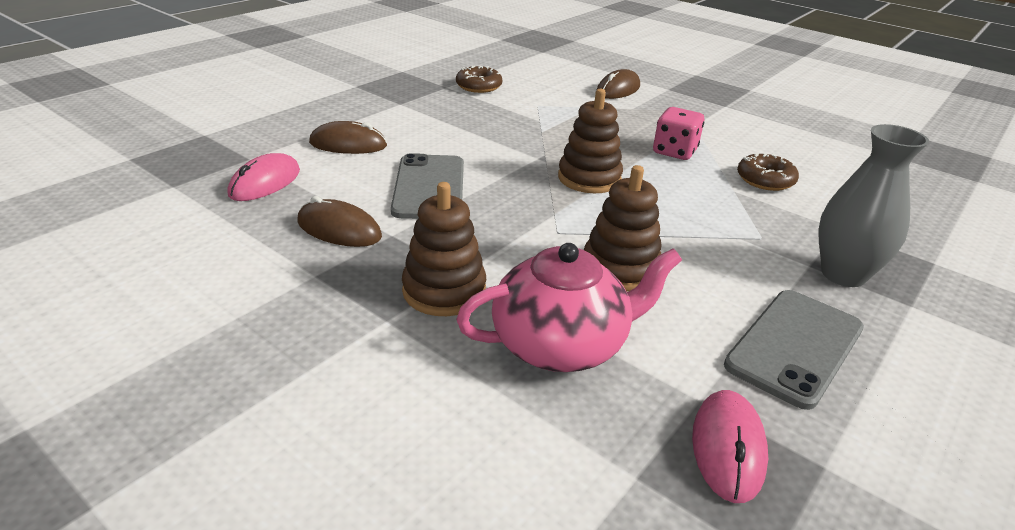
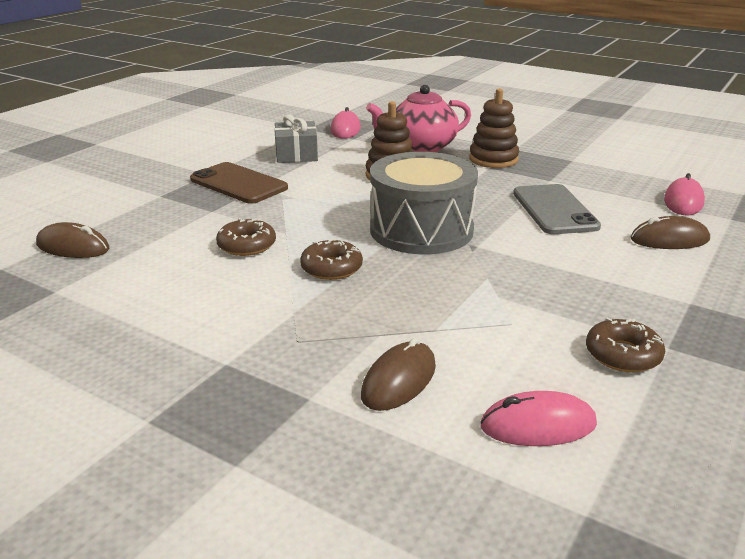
camera: 175 degrees right, 5 degrees down
brown mouse [297,196,382,247] -> brown mouse moved to [36,222,110,258]
brown stacking toy [558,89,623,193] -> grey drum [370,152,478,254]
pink dice [653,107,704,160] -> brown donut [300,238,363,280]
grey phone [724,290,864,410] -> grey gift [274,114,318,163]
grey vase [818,124,929,287] -> brown phone [190,162,288,204]
none -> pink mouse [480,391,597,446]

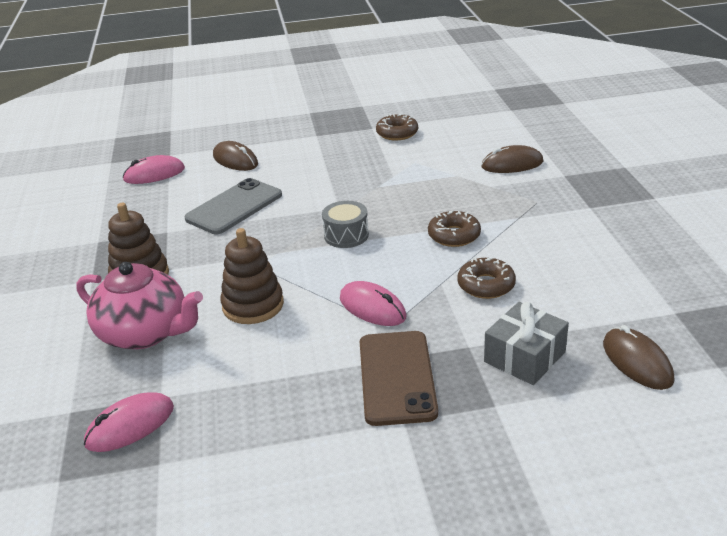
camera: 130 degrees left, 5 degrees up
grey gift [274,114,318,163] -> grey gift moved to [484,302,569,385]
grey drum [370,152,478,254] -> grey drum [322,201,369,248], size x0.47
pink mouse [480,391,597,446] -> pink mouse moved to [340,281,406,326]

